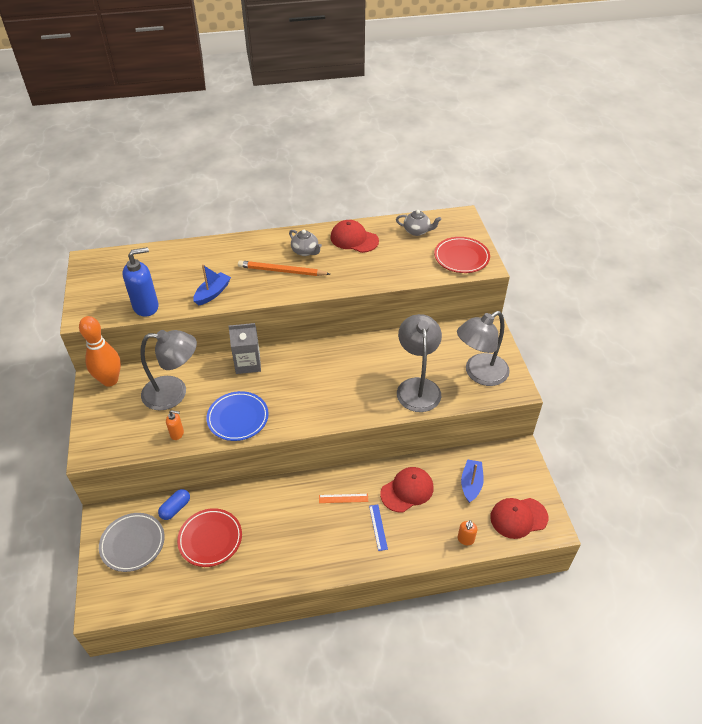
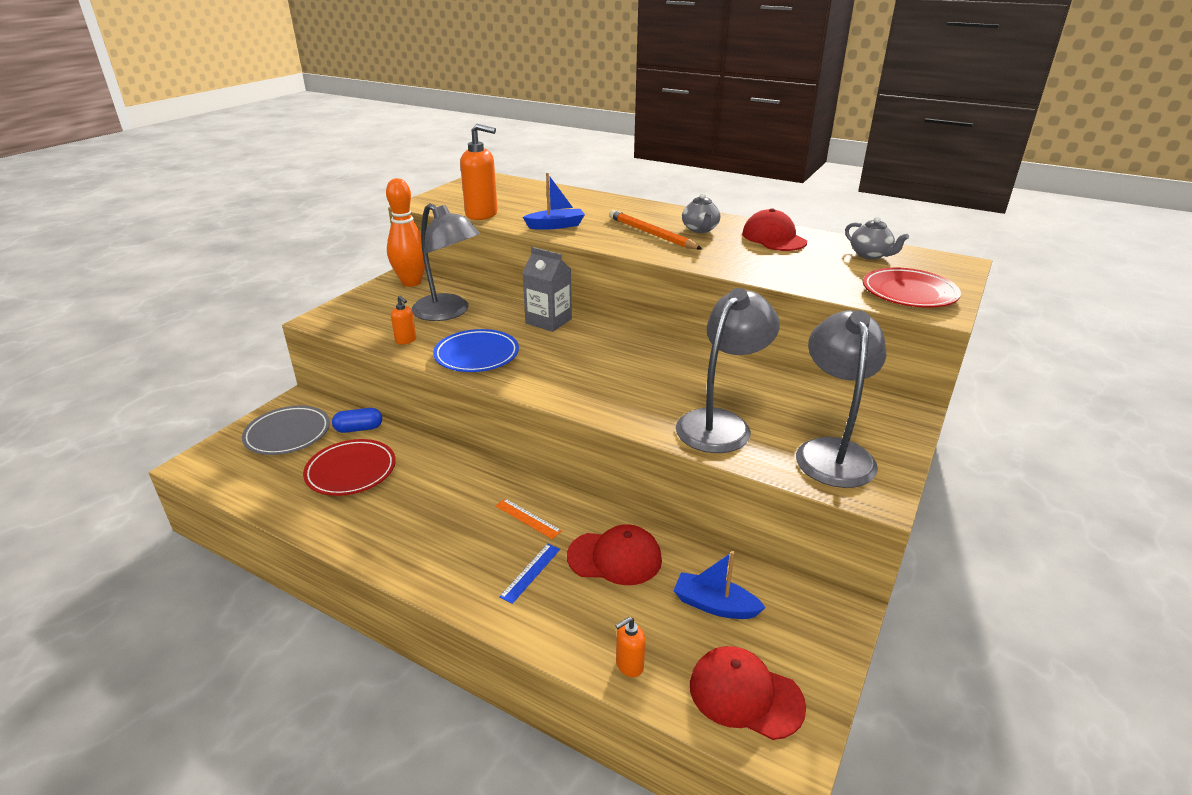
camera: 40 degrees right, 15 degrees down
blue soap dispenser [122,247,159,317] -> orange soap dispenser [460,124,498,220]
grey lamp [457,311,510,386] -> grey lamp turned 90 degrees clockwise [796,310,886,488]
blue boat [461,459,484,503] -> blue boat turned 120 degrees counterclockwise [673,551,766,619]

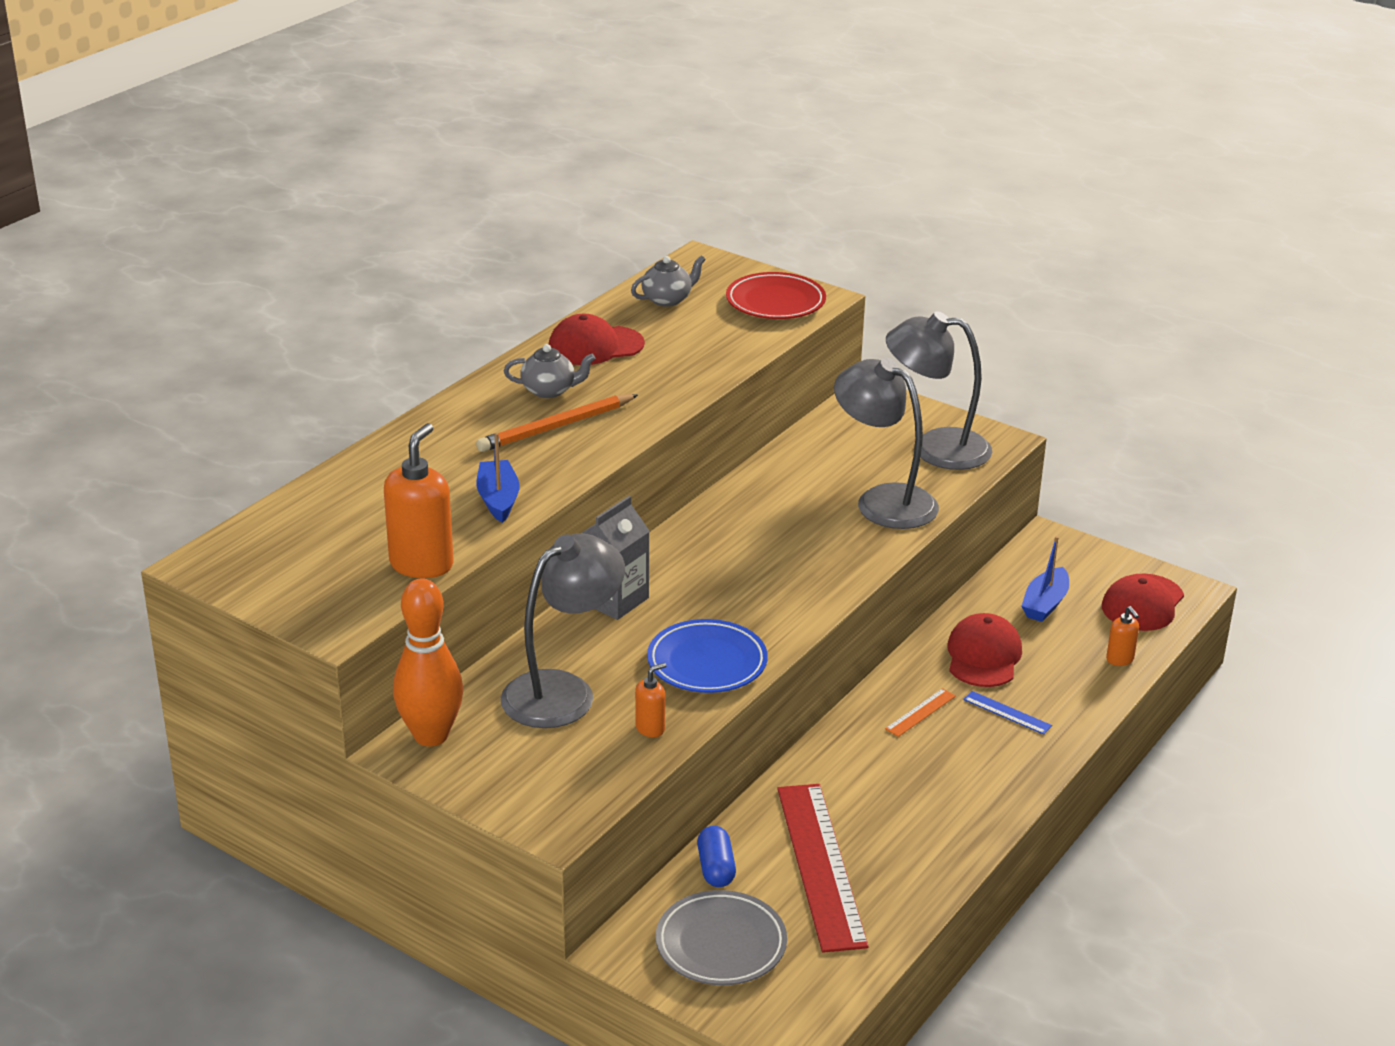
camera: 85 degrees left, 0 degrees up
red plate [303,439,396,496] -> red ruler [777,784,869,953]

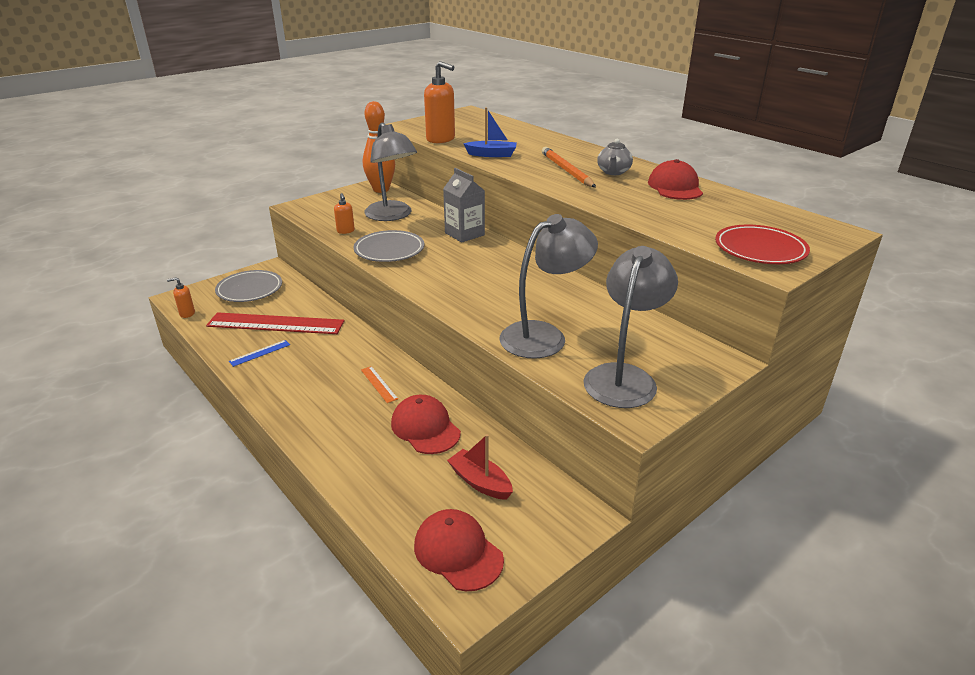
camera: 105 degrees right, 0 degrees up
grey teapot [631,255,706,307] -> none
blue plate [647,619,768,693] -> grey plate [353,230,424,262]
blue capsule [697,826,736,887] -> none
red cap [947,613,1022,687] -> red cap turned 150 degrees counterclockwise [391,395,461,454]
blue ruler [963,691,1052,735] -> blue ruler moved to [229,340,290,367]
blue boat [1021,536,1069,622] -> red boat [447,434,513,500]
orange soap dispenser [1106,606,1139,666] -> orange soap dispenser moved to [167,277,195,318]

